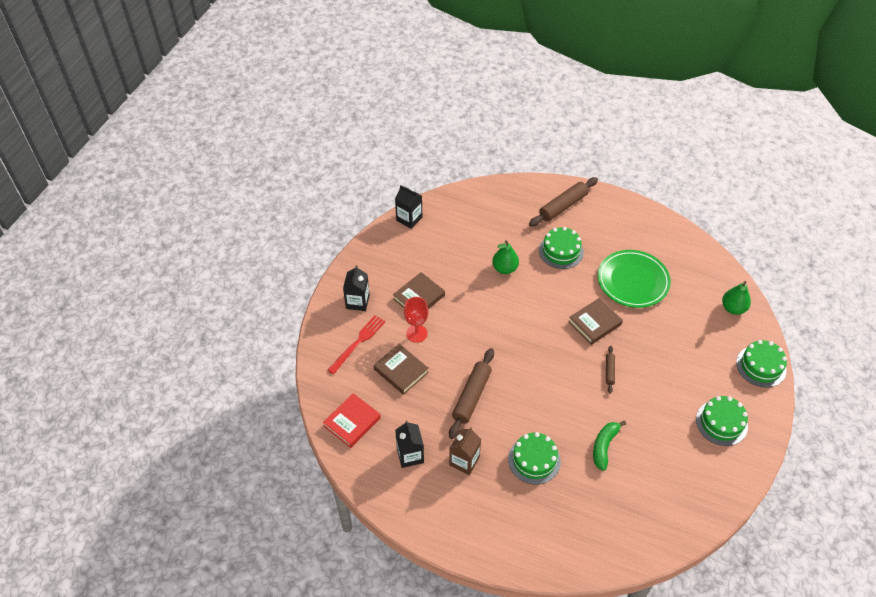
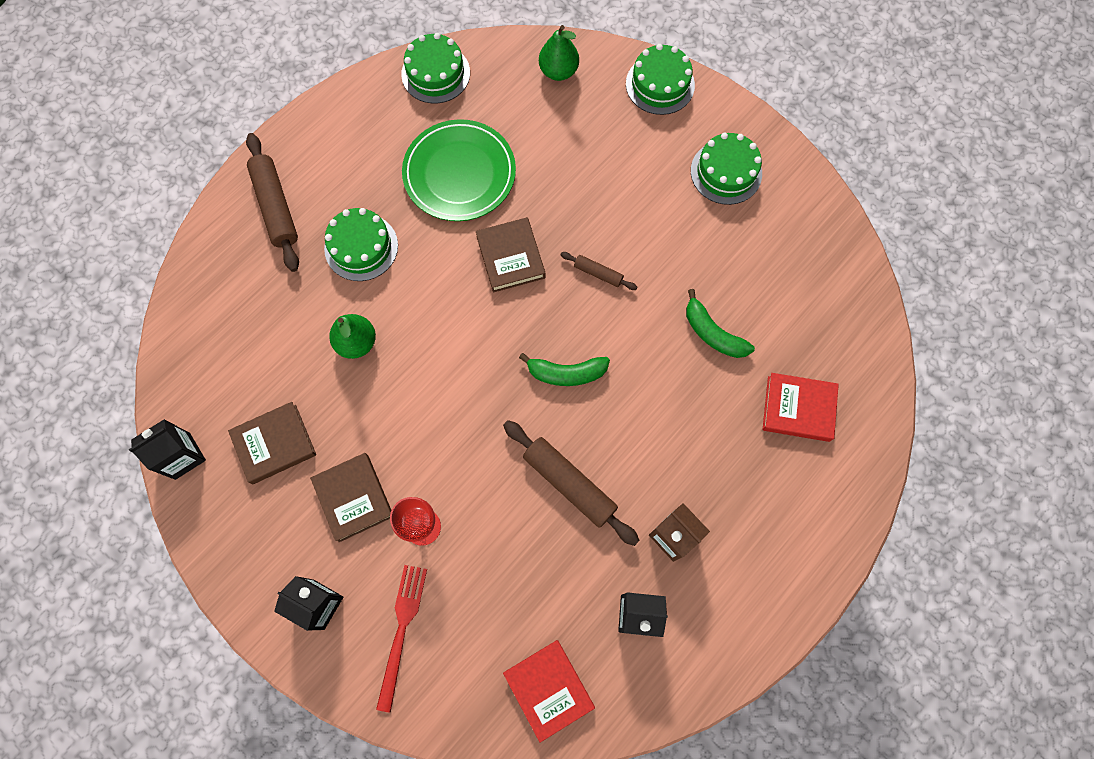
camera: 70 degrees left, 20 degrees up
red fork [327,315,385,374] -> red fork turned 45 degrees clockwise [376,565,427,713]
brown book [374,344,429,395] -> brown book moved to [228,402,316,484]
green cake [508,432,561,484] -> green cake moved to [401,33,470,104]
none -> green banana [519,353,610,386]
none -> red book [762,373,839,442]

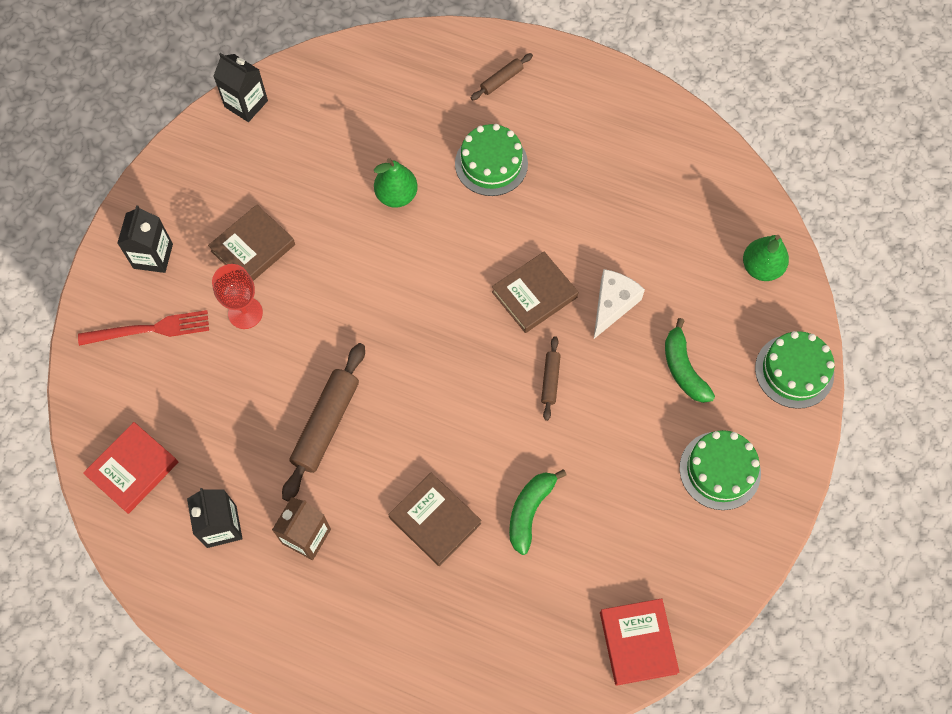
camera: 70 degrees right, 5 degrees down
brown book [228,402,316,484] -> brown book moved to [389,473,482,566]
brown rolling pin [246,133,299,272] -> brown rolling pin [471,53,533,100], size x0.51
green cake [401,33,470,104] -> none
green plate [402,119,516,221] -> none
green banana [519,353,610,386] -> green banana moved to [665,318,715,403]
red book [762,373,839,442] -> red book moved to [600,598,680,686]
none -> white cheese [594,269,645,339]

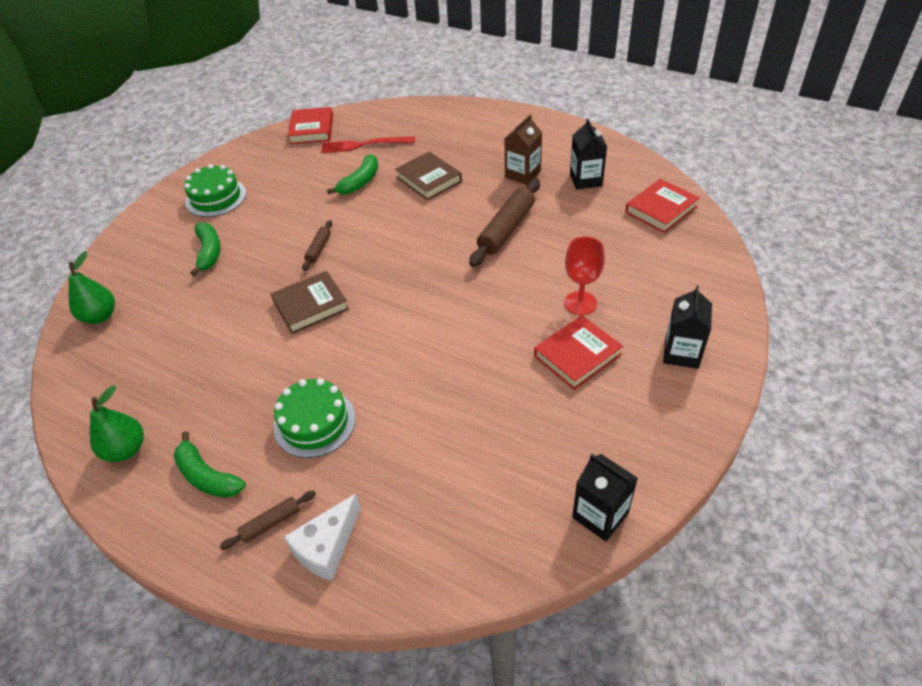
camera: 170 degrees left, 20 degrees down
red fork [78,310,209,346] -> red fork moved to [321,136,415,153]
brown book [208,205,295,281] -> red book [534,315,623,390]
green pear [374,158,418,208] -> green pear moved to [90,385,144,462]
white cheese [594,269,645,339] -> white cheese moved to [284,494,361,581]
green cake [755,331,834,409] -> none
none -> green banana [174,431,246,498]

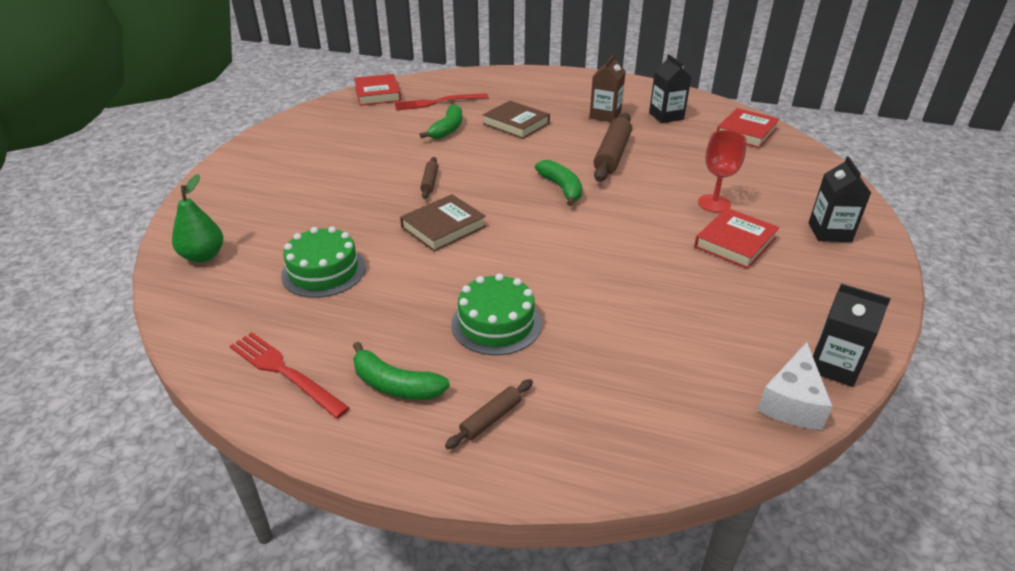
camera: 15 degrees left, 10 degrees down
green pear [90,385,144,462] -> red fork [230,332,350,419]
green cake [184,164,246,217] -> green cake moved to [281,227,365,298]
green banana [190,222,221,276] -> green banana moved to [535,160,582,206]
white cheese [284,494,361,581] -> white cheese moved to [757,342,833,430]

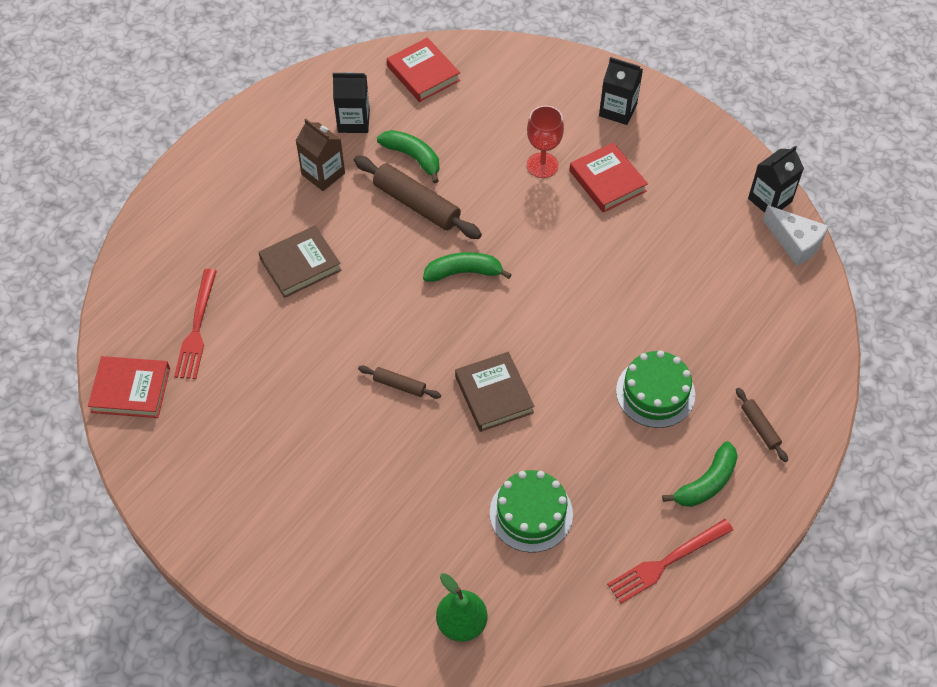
camera: 70 degrees left, 20 degrees up
green banana [419,104,462,139] -> green banana moved to [377,130,439,183]

